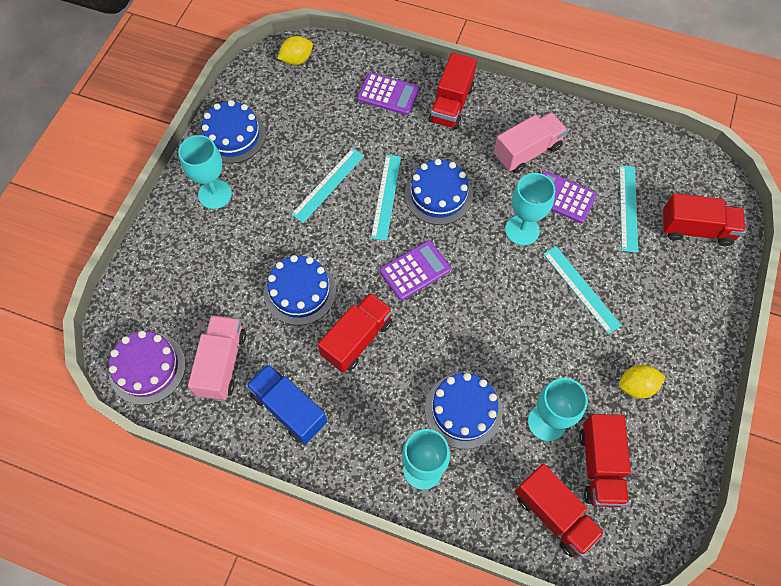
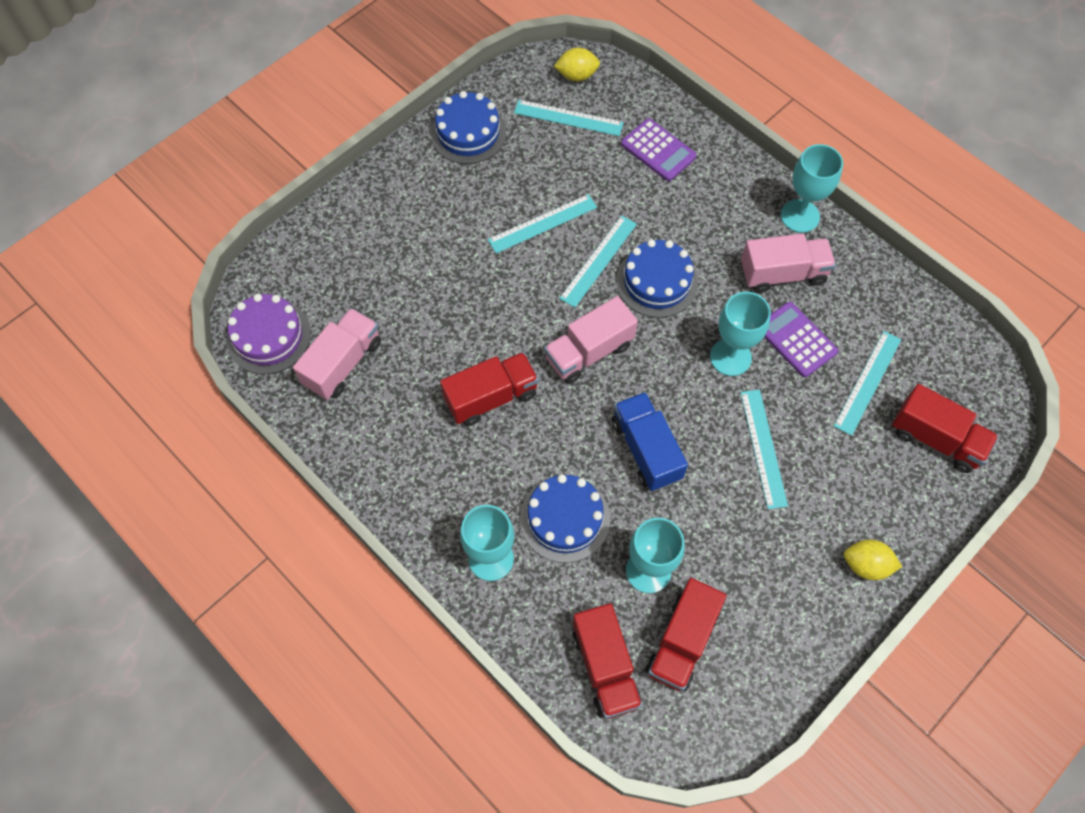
camera: 25 degrees right, 0 degrees up
turquoise goblet [178,135,232,209] -> turquoise goblet moved to [781,144,843,233]
blue truck [246,364,327,444] -> blue truck moved to [612,392,688,491]
blue cake [264,255,336,325] -> none
purple calculator [380,240,451,300] -> pink truck [544,296,638,384]
red truck [429,52,477,129] -> none
yellow lemon [619,365,665,398] -> yellow lemon moved to [844,540,902,580]
none -> turquoise ruler [514,100,624,136]

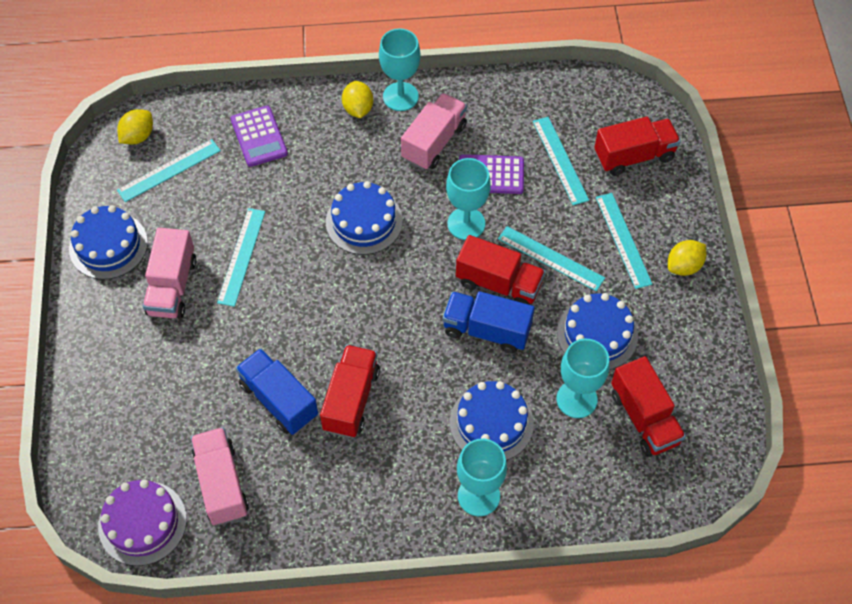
camera: 50 degrees left, 5 degrees down
pink truck [544,296,638,384] -> pink truck moved to [143,228,196,319]
turquoise ruler [559,215,637,308] -> turquoise ruler moved to [596,193,652,289]
red truck [573,603,643,719] -> red truck moved to [456,235,545,305]
purple calculator [621,118,697,181] -> purple calculator turned 75 degrees clockwise [231,106,288,167]
none -> blue truck [235,348,318,435]
none -> yellow lemon [342,81,373,118]
none -> blue cake [557,293,638,370]

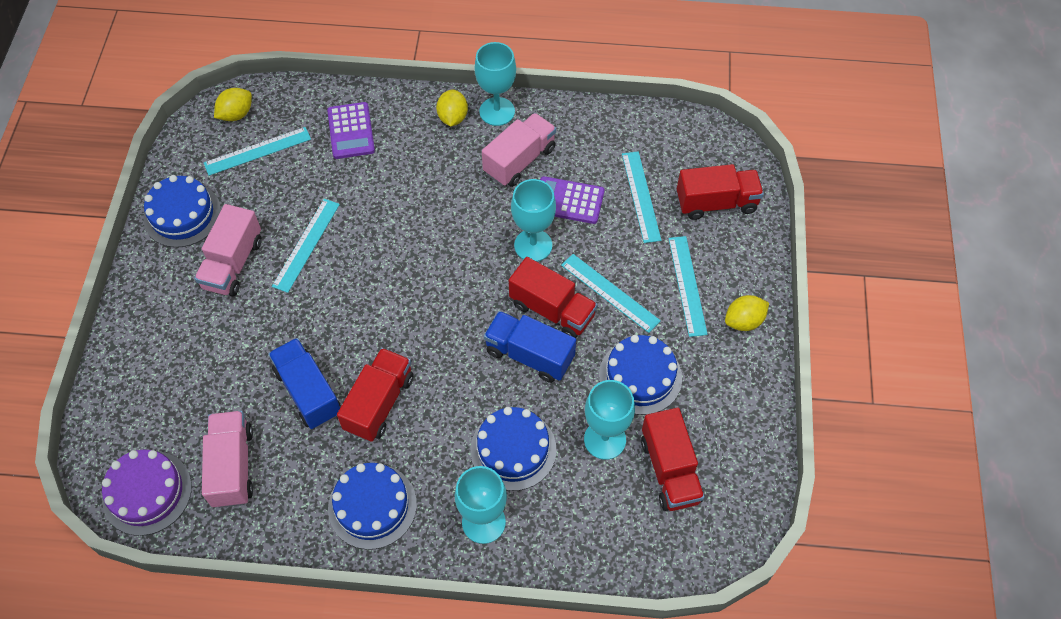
camera: 10 degrees right, 0 degrees up
blue cake [326,181,403,255] -> blue cake moved to [328,463,417,550]

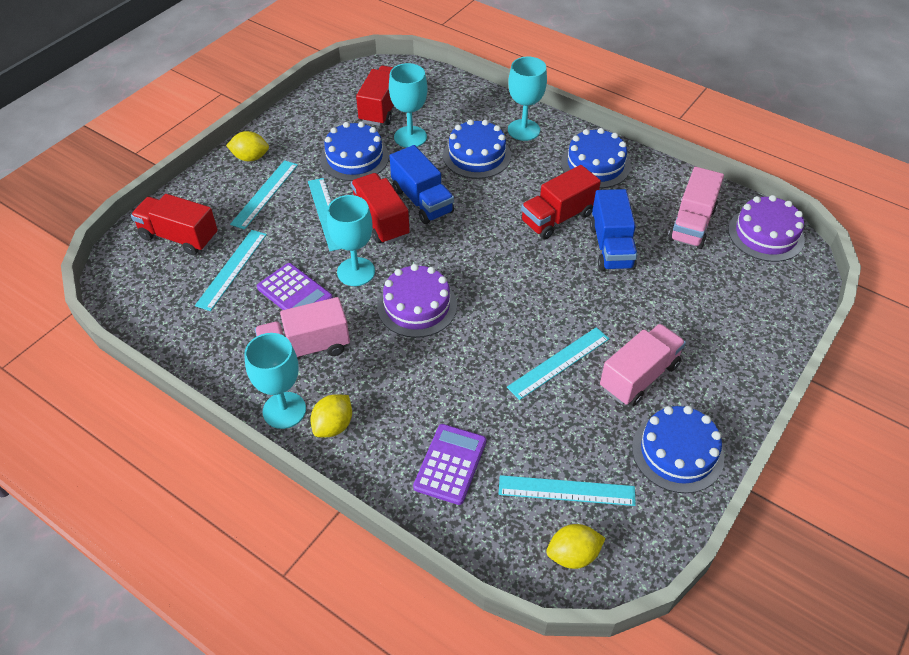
camera: 150 degrees left, 10 degrees down
none -> purple cake [377,264,457,338]

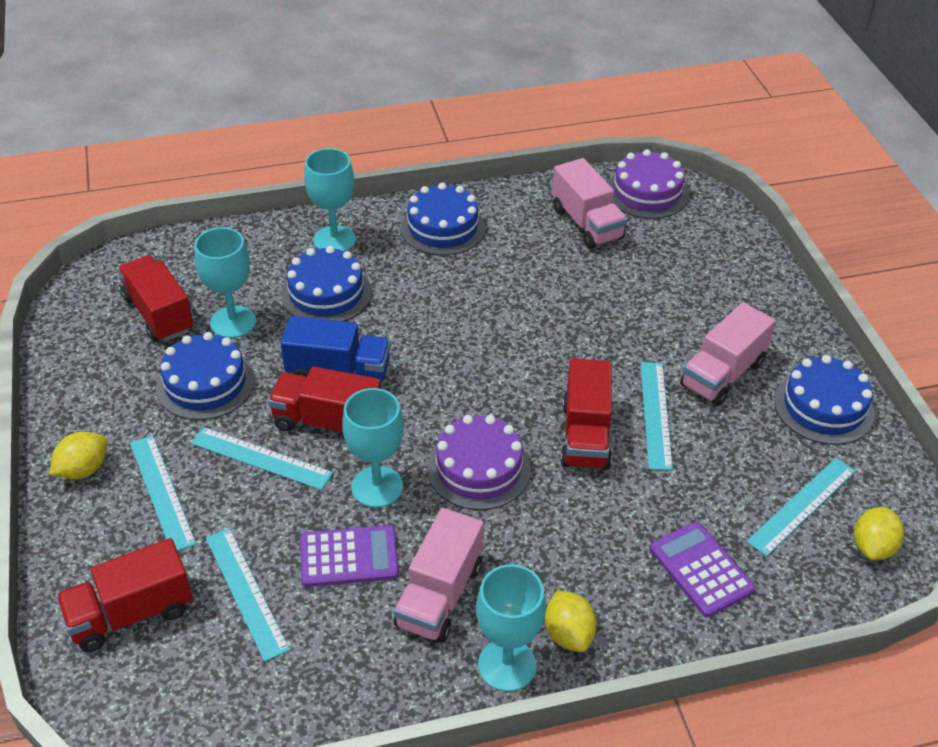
camera: 50 degrees left, 5 degrees down
red truck [521,165,601,239] -> red truck moved to [560,359,612,470]
blue truck [590,189,638,271] -> none
pink truck [600,324,686,406] -> pink truck turned 135 degrees counterclockwise [680,302,776,406]

